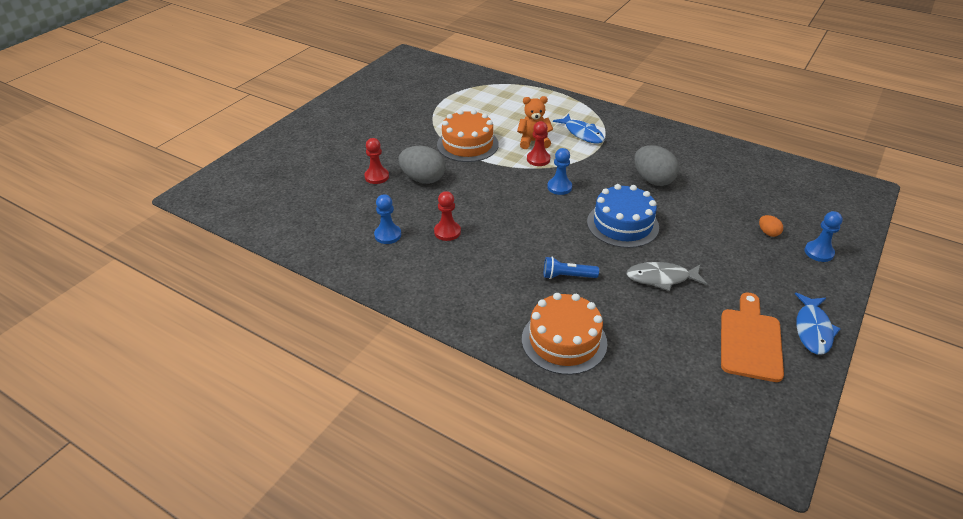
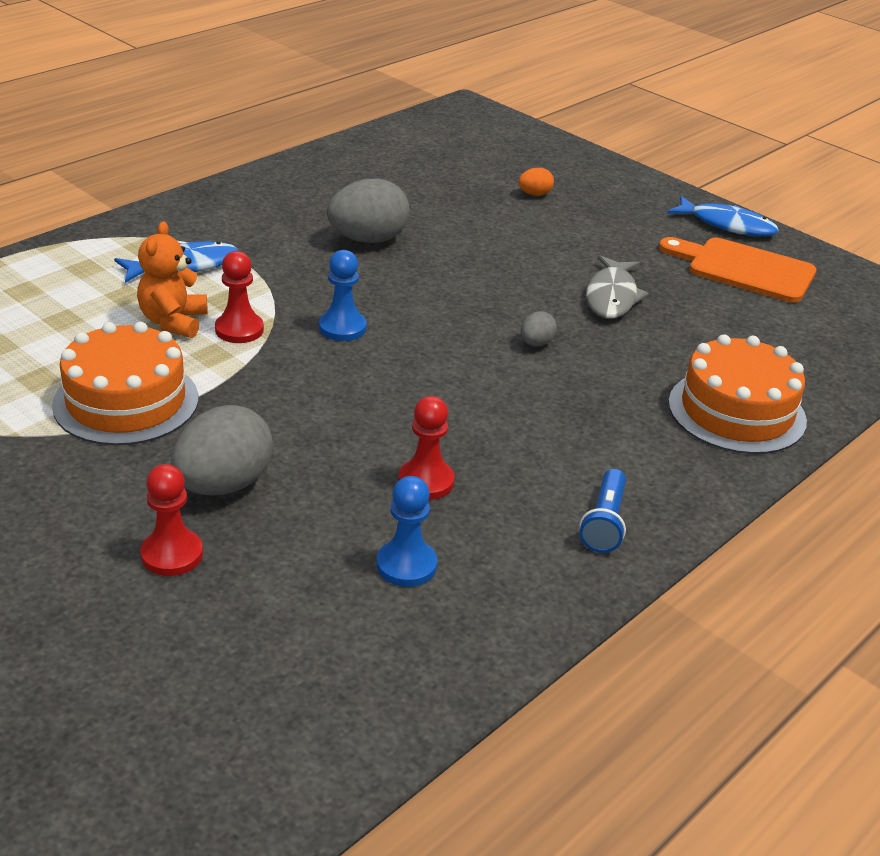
camera: 80 degrees left, 5 degrees down
blue flashlight [544,257,599,279] -> blue flashlight moved to [579,469,626,553]
blue cake [587,184,659,248] -> none
blue pawn [804,211,843,262] -> none
none -> grey egg [521,311,557,346]

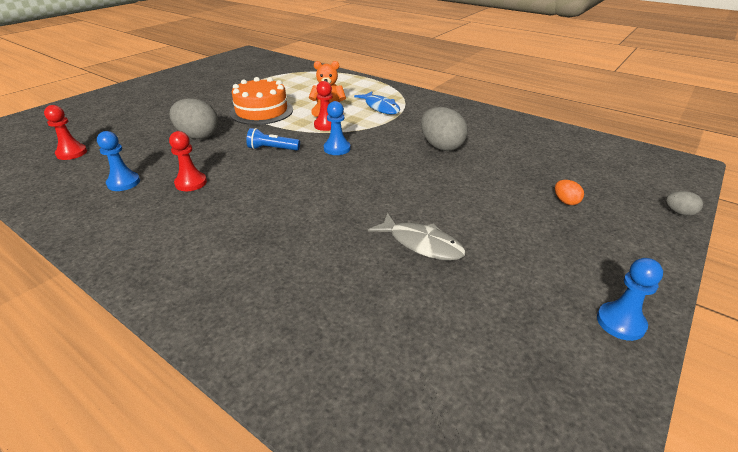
camera: 85 degrees right, 0 degrees up
red pawn [140,464,203,576] -> red pawn moved to [44,105,87,160]
grey egg [521,311,557,346] -> grey egg moved to [666,191,703,216]
blue flashlight [579,469,626,553] -> blue flashlight moved to [246,128,300,151]
grey fish [586,255,649,319] -> grey fish turned 150 degrees counterclockwise [368,213,466,261]
orange cutting board [659,237,816,303] -> none
blue fish [667,196,779,236] -> blue pawn [597,258,663,341]
orange cake [668,334,807,454] -> none

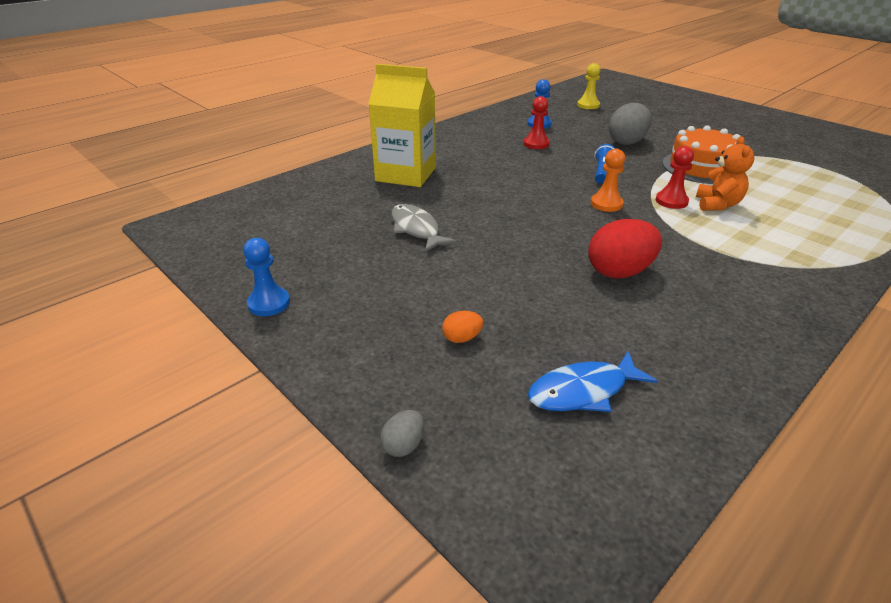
camera: 100 degrees right, 0 degrees up
red pawn [44,105,87,160] -> yellow pawn [577,63,600,109]
blue pawn [324,101,351,155] -> orange pawn [591,149,625,212]
blue fish [354,91,400,114] -> blue fish moved to [528,351,658,412]
grey fish [368,213,466,261] -> grey fish turned 105 degrees clockwise [391,204,457,252]
grey egg [421,107,468,151] -> red egg [588,219,662,279]
none -> yellow carton [368,64,436,187]

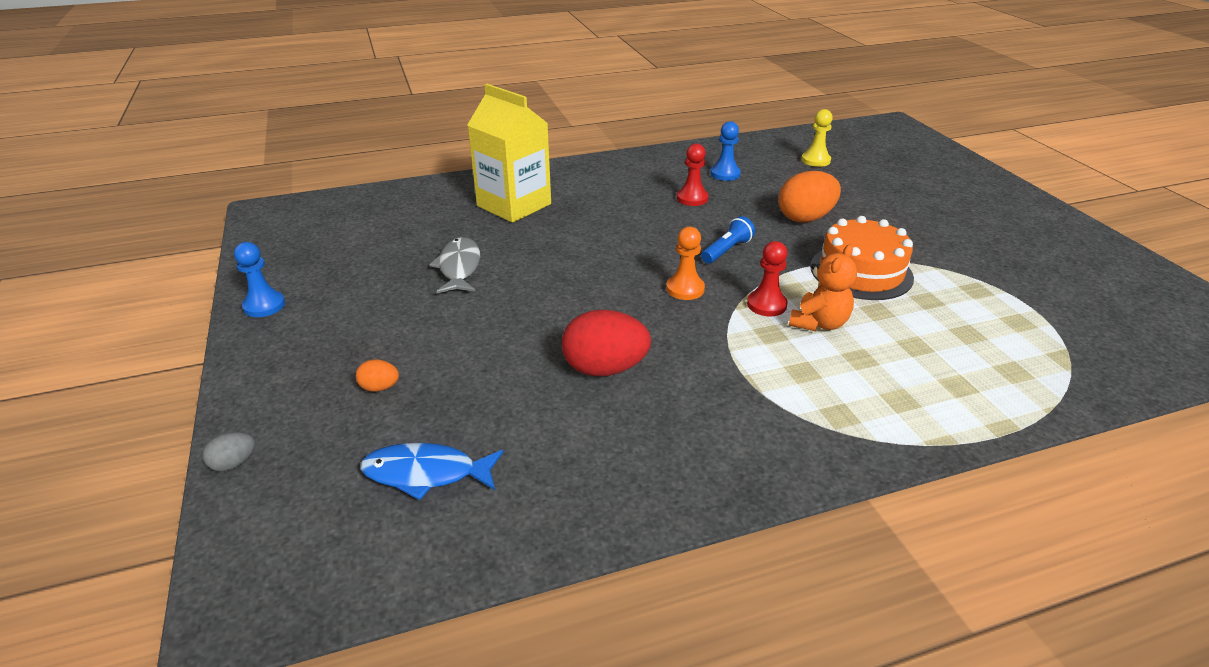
camera: 25 degrees right, 0 degrees up
grey egg [609,103,652,145] -> orange egg [778,171,841,223]

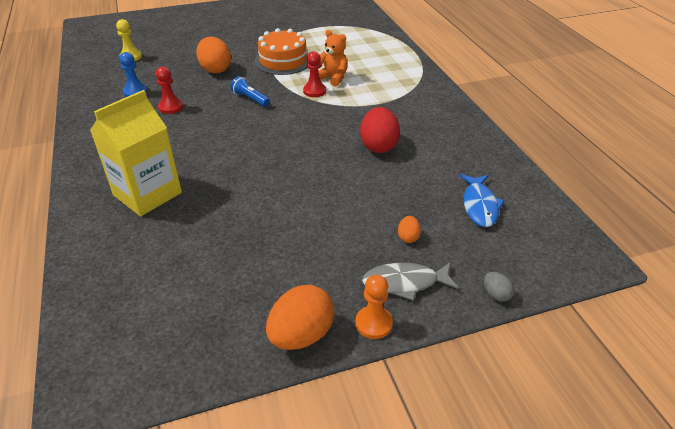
camera: 90 degrees left, 5 degrees up
blue pawn [234,242,285,317] -> orange egg [266,285,334,350]
grey fish [429,237,480,293] -> grey fish moved to [362,263,459,301]
orange pawn [666,227,705,300] -> orange pawn moved to [355,275,393,339]

